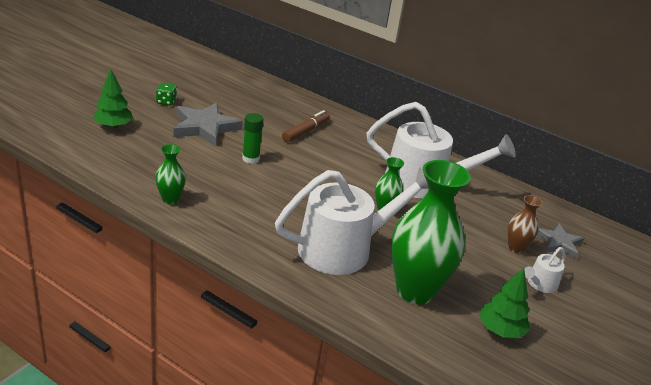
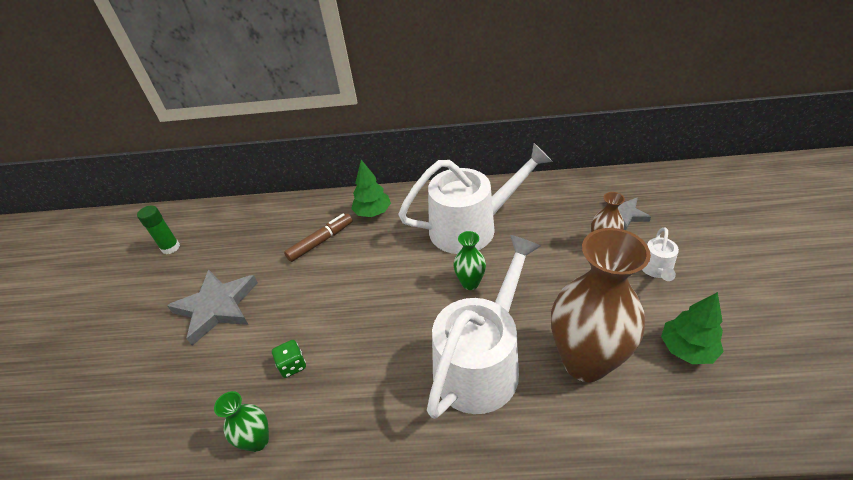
camera: 25 degrees left, 10 degrees up
green tree [93,69,133,129] -> green tree moved to [351,160,391,217]
green dice [156,83,177,106] -> green dice moved to [272,340,306,378]
green glue stick [242,113,263,164] -> green glue stick moved to [137,206,180,254]
brown marker [282,110,330,142] -> brown marker turned 45 degrees clockwise [284,213,352,262]
green vase [391,160,471,305] -> brown vase [551,228,651,382]

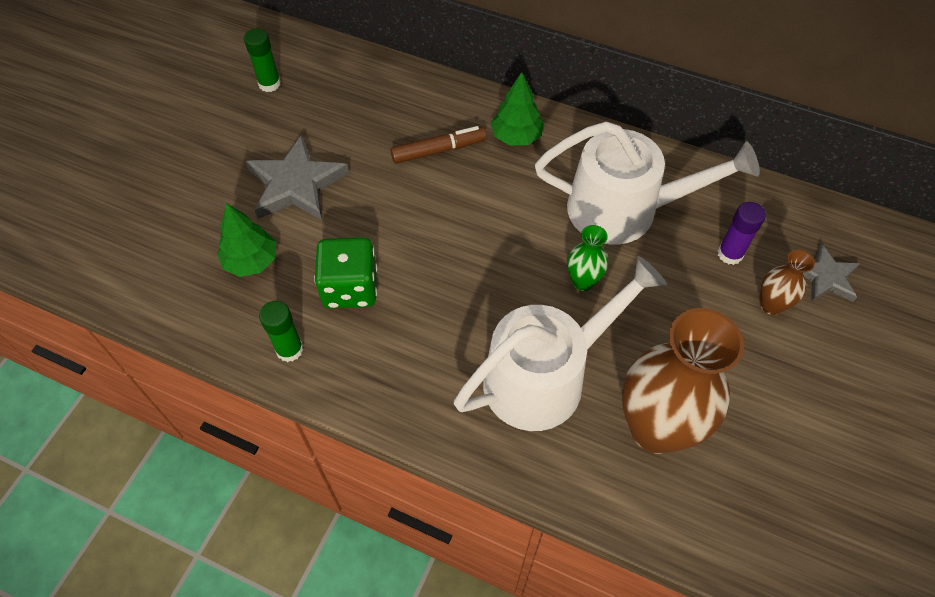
camera: 20 degrees right, 15 degrees up
green vase [214,391,269,452] -> green glue stick [259,301,303,362]
green dice [272,340,306,378] -> green dice [314,237,377,309], size x1.91
white watering can [642,228,679,281] -> none
green tree [661,292,724,364] -> green tree moved to [217,203,276,277]
none -> purple glue stick [718,202,766,265]

